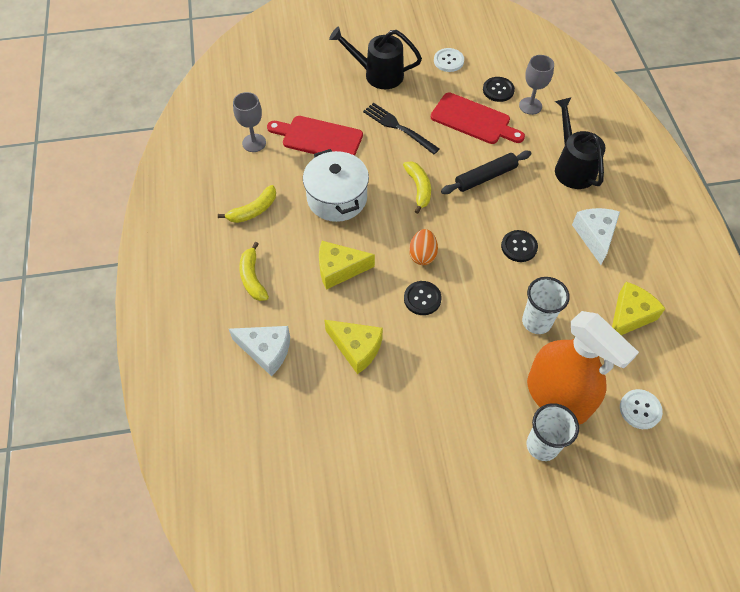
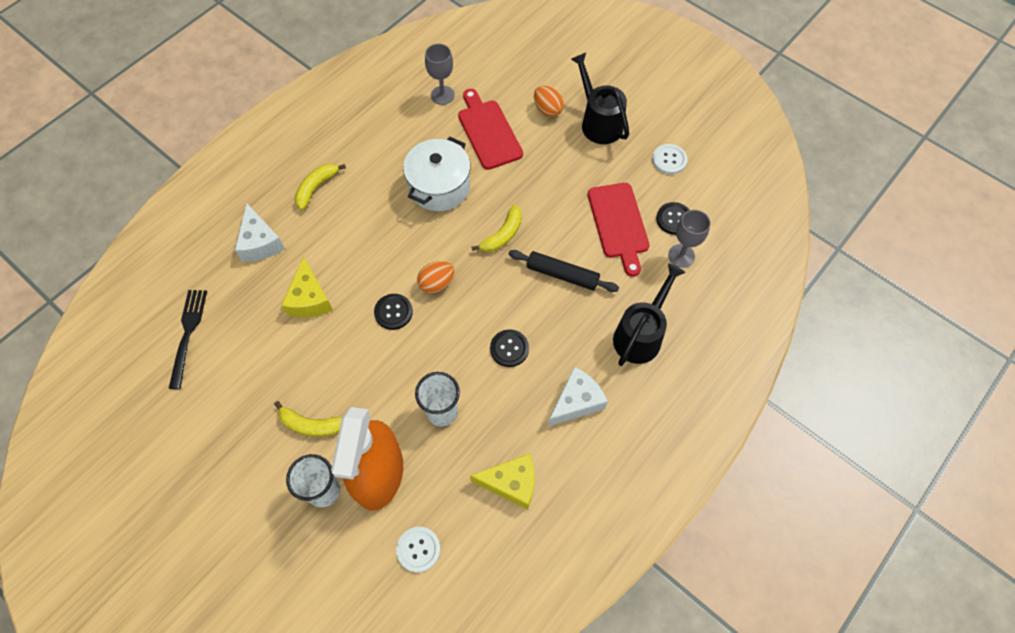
camera: 50 degrees right, 5 degrees up
yellow banana [218,185,276,223] -> yellow banana moved to [274,401,343,437]
yellow cheese [319,241,375,290] -> none
black fork [363,103,440,154] -> black fork moved to [169,290,207,389]
none -> orange egg [534,86,564,117]

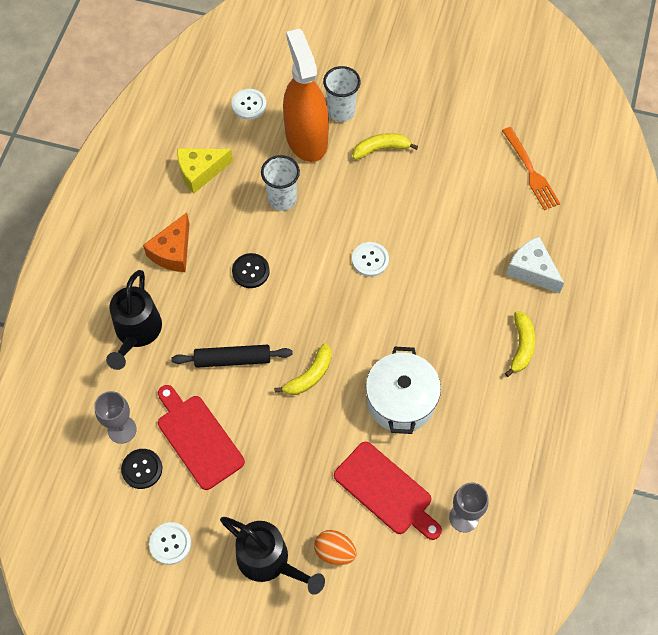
camera: 155 degrees right, 0 degrees up
black fork [169,290,207,389] -> orange fork [502,127,560,210]
yellow cheese [281,257,333,318] -> none
black button [374,294,413,330] -> white button [352,242,389,277]
orange egg [417,261,454,294] -> none
yellow banana [472,205,522,252] -> yellow banana turned 150 degrees counterclockwise [274,343,332,395]
white cheese [548,366,608,426] -> orange cheese [143,213,190,272]

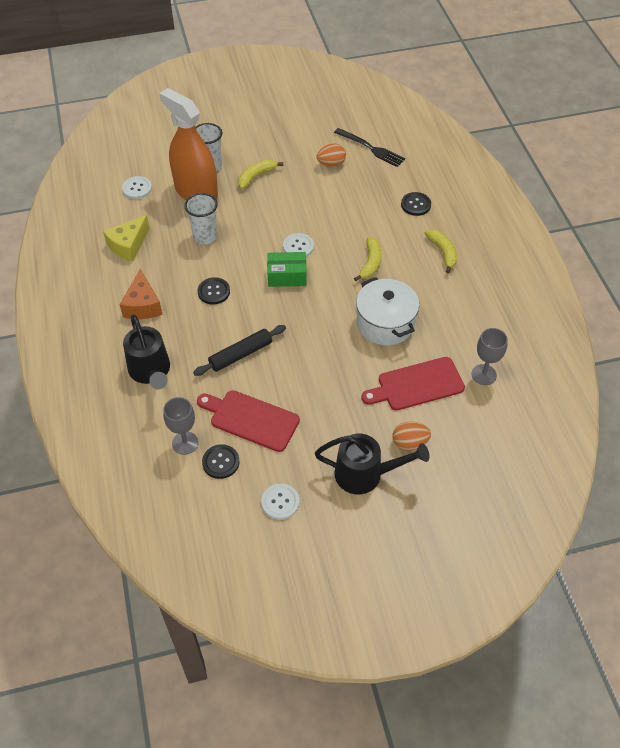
camera: 30 degrees left, 10 degrees down
yellow banana [274,343,332,395] -> yellow banana moved to [354,237,381,281]
red cutting board [334,442,442,540] -> red cutting board turned 150 degrees clockwise [361,357,465,410]
orange fork [502,127,560,210] -> black fork [334,128,405,167]
white cheese [506,236,564,293] -> black button [401,192,431,216]
none -> green box [267,252,307,287]
none -> orange egg [317,144,346,167]

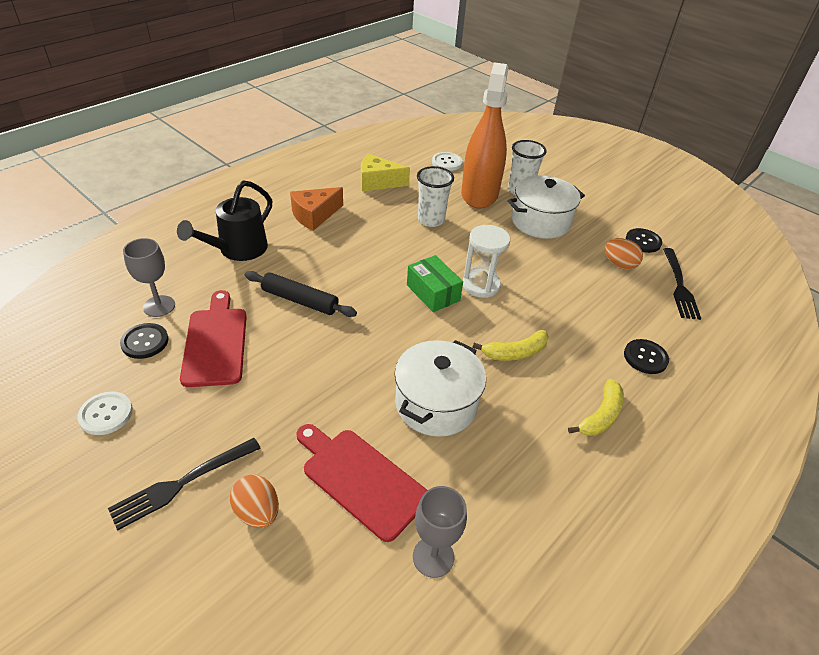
camera: 55 degrees right, 10 degrees down
black button [197,277,230,304] -> black button moved to [626,228,662,253]
yellow banana [238,159,283,189] -> white pot [508,175,585,239]
white button [283,233,314,257] -> white hourglass [463,225,510,298]
black watering can [315,434,429,494] -> black fork [108,438,261,530]

